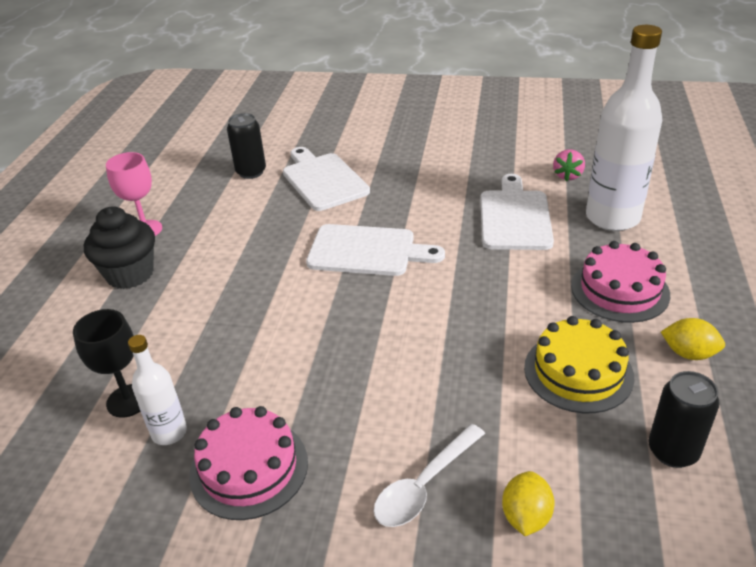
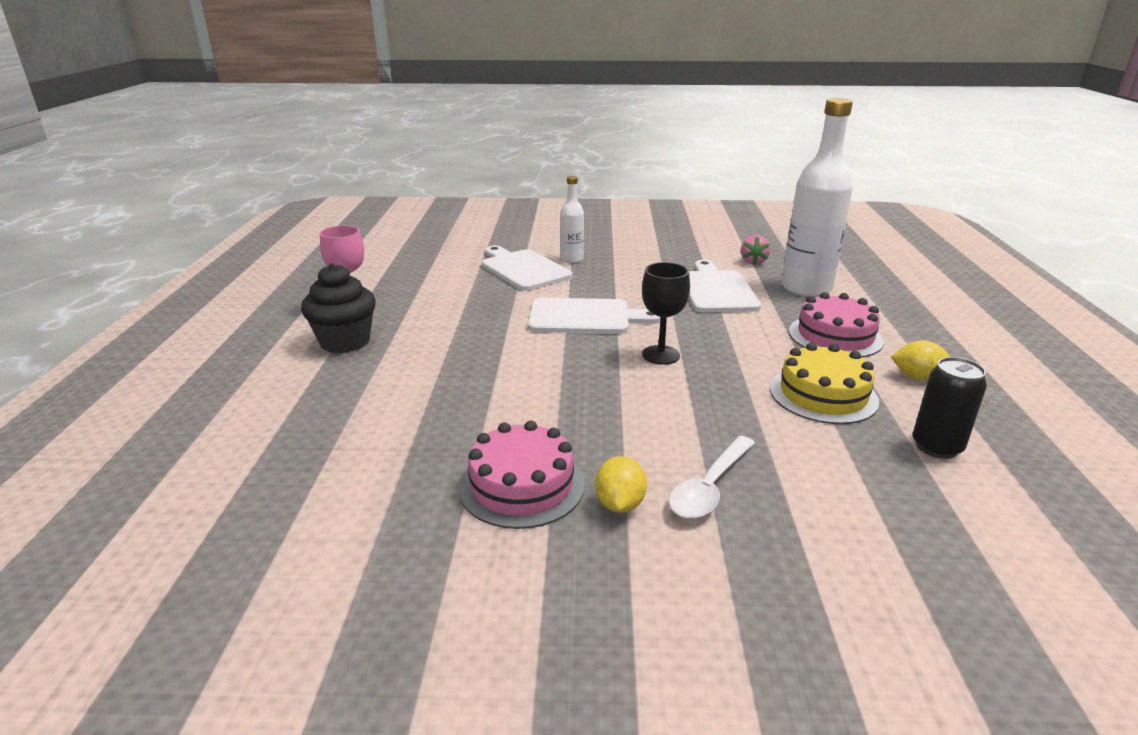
camera: 10 degrees left, 10 degrees down
black goblet [73,309,141,418] -> black goblet moved to [642,262,690,365]
white bottle [128,335,187,445] -> white bottle moved to [560,176,584,263]
black can [227,113,266,179] -> none
yellow lemon [502,471,555,536] -> yellow lemon moved to [595,456,647,513]

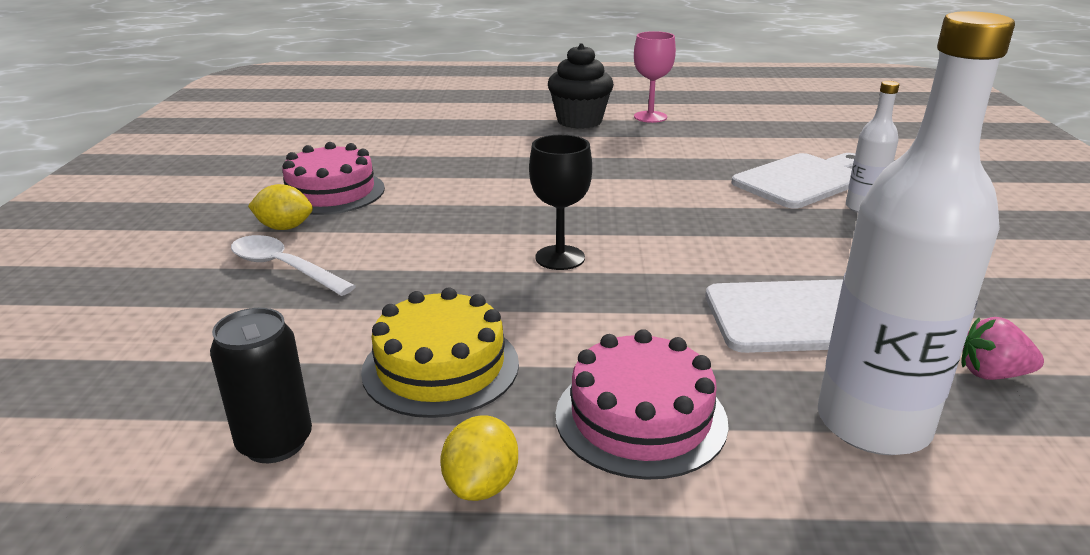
camera: 90 degrees right, 0 degrees up
white cutting board [528,298,661,334] -> none

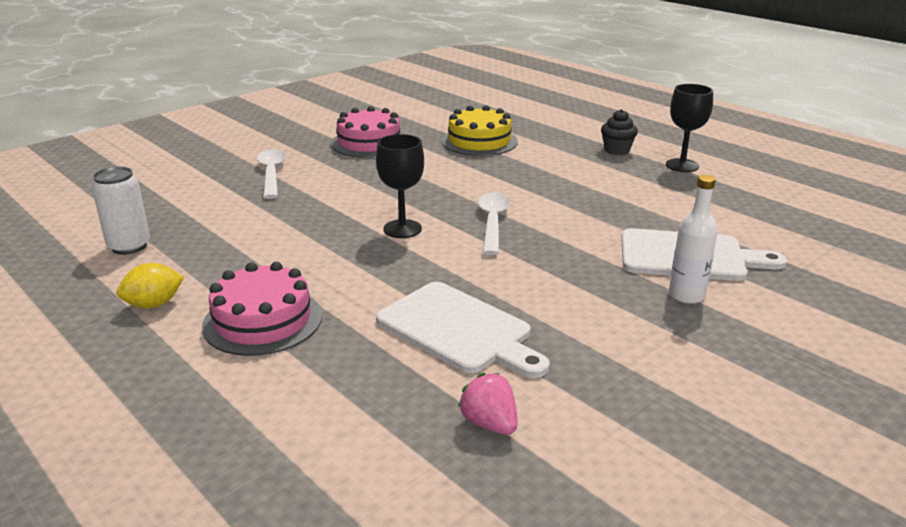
camera: 45 degrees right, 0 degrees up
black can [210,308,312,463] -> white can [92,167,150,255]
yellow lemon [248,184,313,230] -> none
yellow cake [361,288,519,418] -> yellow cake moved to [442,105,518,156]
black cupcake [548,43,614,129] -> black cupcake [601,109,638,155], size x0.60
pink goblet [634,31,676,123] -> black goblet [666,84,713,172]
white bottle [818,11,1015,455] -> none
none -> white spoon [478,192,510,255]

